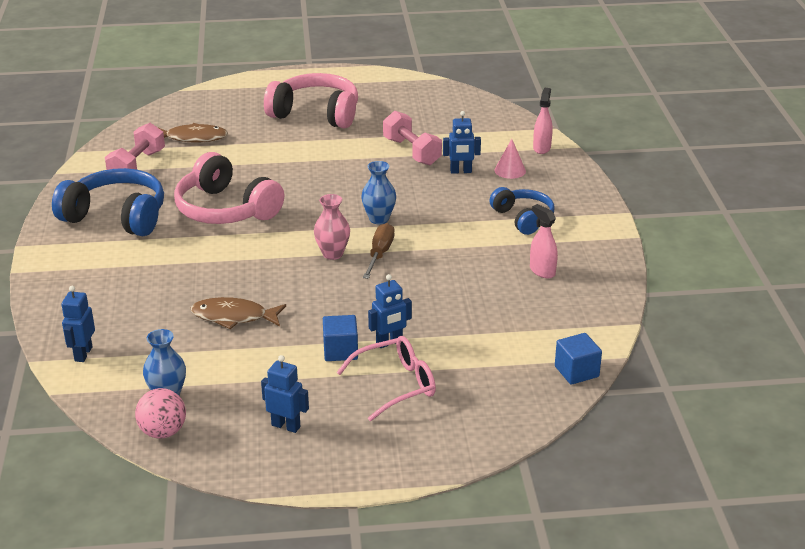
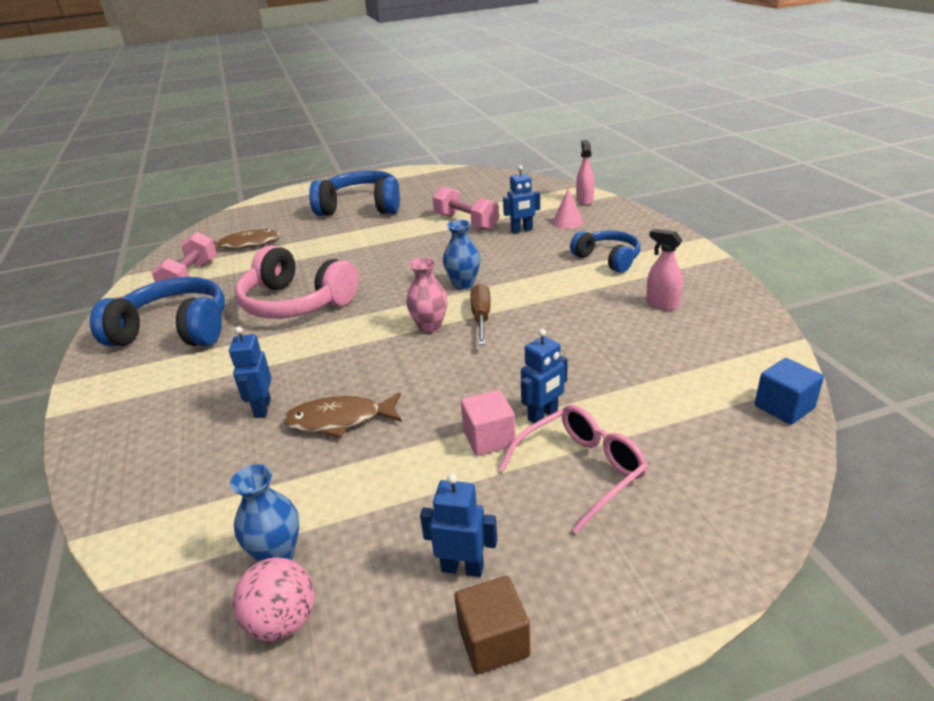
camera: 10 degrees left, 0 degrees up
blue robot [61,286,95,362] -> blue robot moved to [229,326,271,418]
pink headphones [264,73,358,128] -> blue headphones [309,170,400,216]
blue cube [323,315,358,361] -> pink cube [461,390,516,456]
none -> brown cube [454,576,531,675]

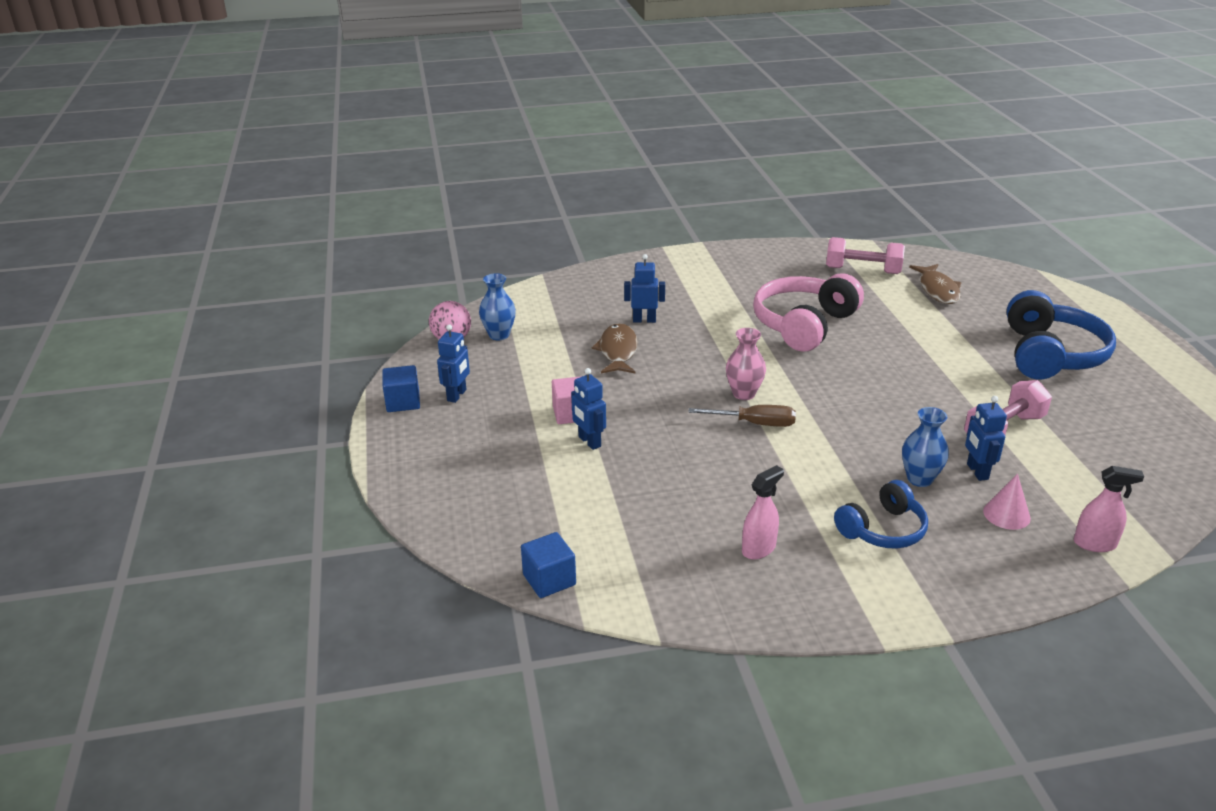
camera: 95 degrees right, 0 degrees up
blue headphones [90,277,225,346] -> none
blue vase [443,220,480,290] -> blue vase moved to [902,407,949,487]
brown cube [454,576,531,675] -> blue cube [382,365,420,412]
pink glasses [498,404,648,534] -> none

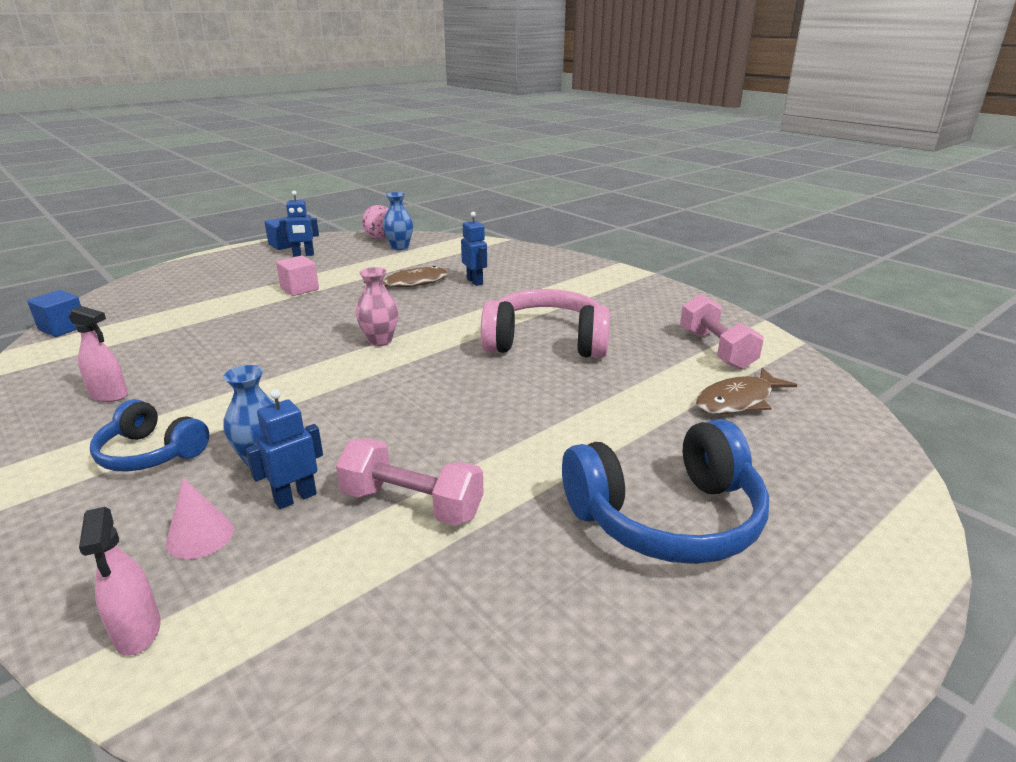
camera: 60 degrees right, 5 degrees down
blue robot [571,368,606,450] -> none
brown screwdriver [689,405,796,427] -> none

